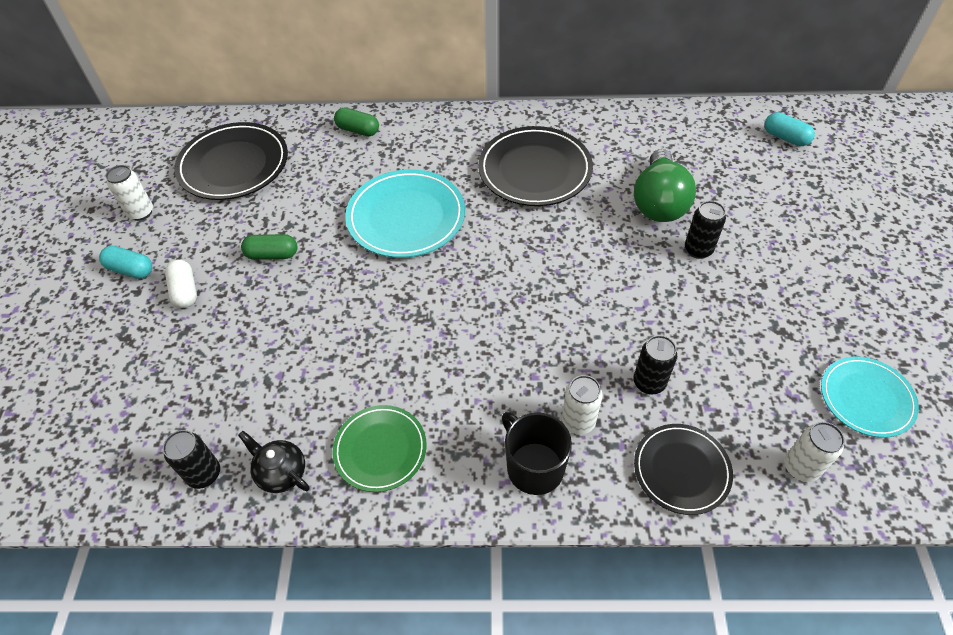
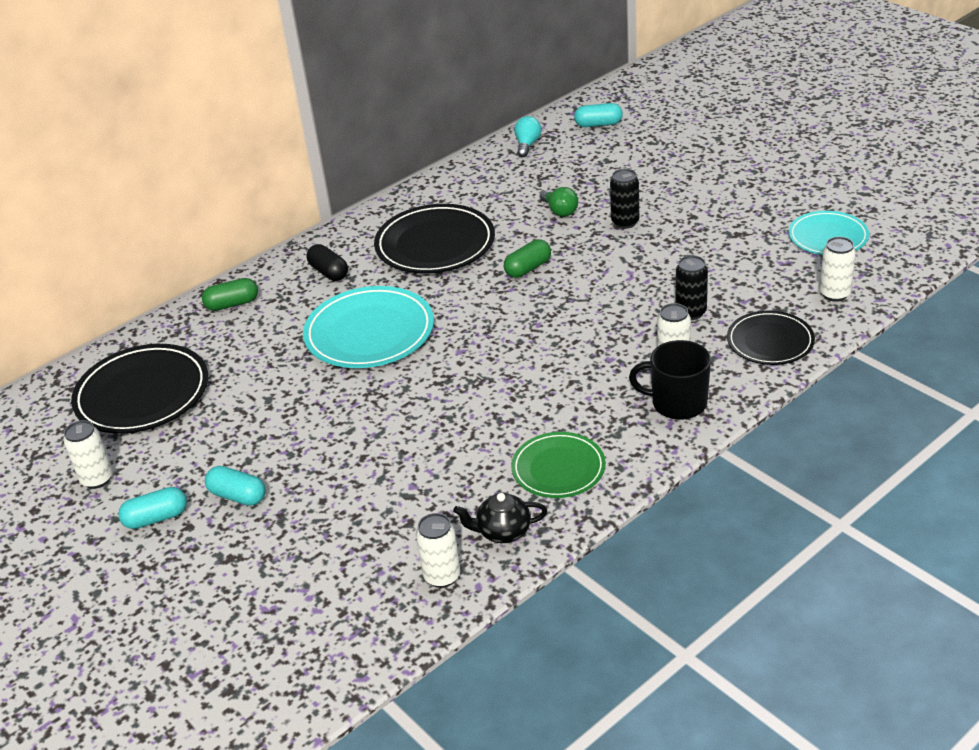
camera: 40 degrees left, 15 degrees down
black can [163,430,220,489] -> white can [416,513,460,588]
white capsule [165,259,197,308] -> turquoise capsule [205,466,266,506]
green capsule [241,234,297,260] -> green capsule moved to [504,239,551,278]
green light bulb [634,149,696,222] -> green light bulb [540,187,578,217], size x0.51
none -> black capsule [306,244,348,281]
none -> turquoise light bulb [514,116,541,157]

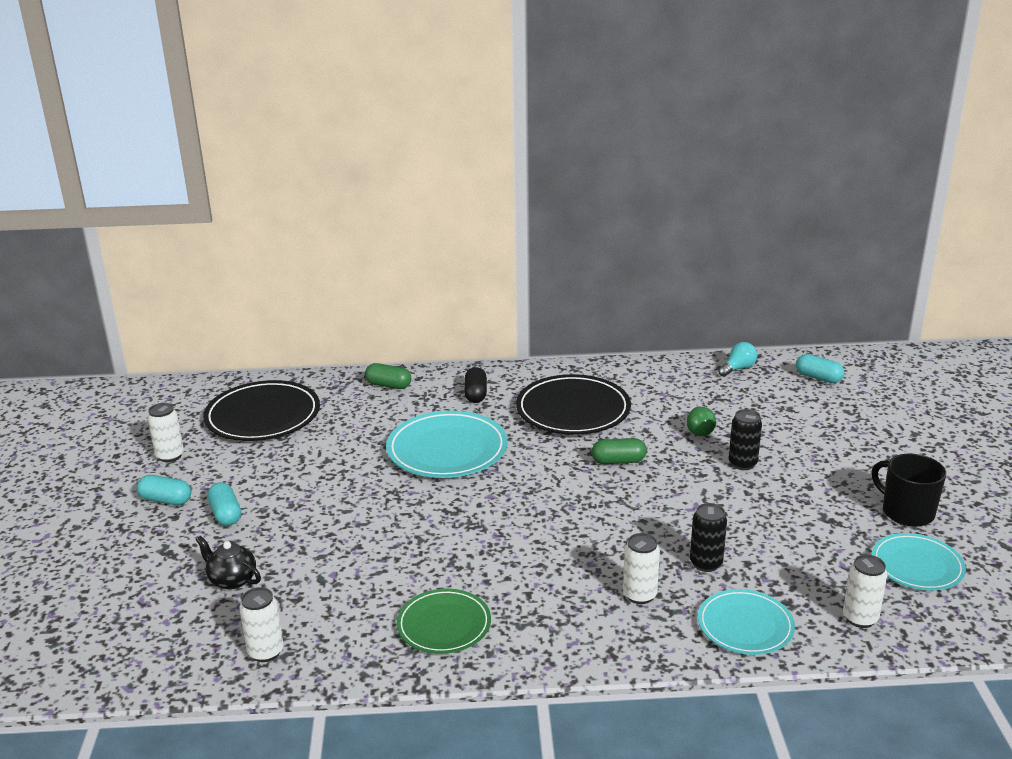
camera: 35 degrees right, 10 degrees down
black teapot [453,493,547,543] -> black teapot moved to [196,536,261,589]
black mug [629,340,711,420] -> black mug moved to [872,453,946,527]
black plate [727,311,815,365] -> turquoise plate [698,589,795,655]

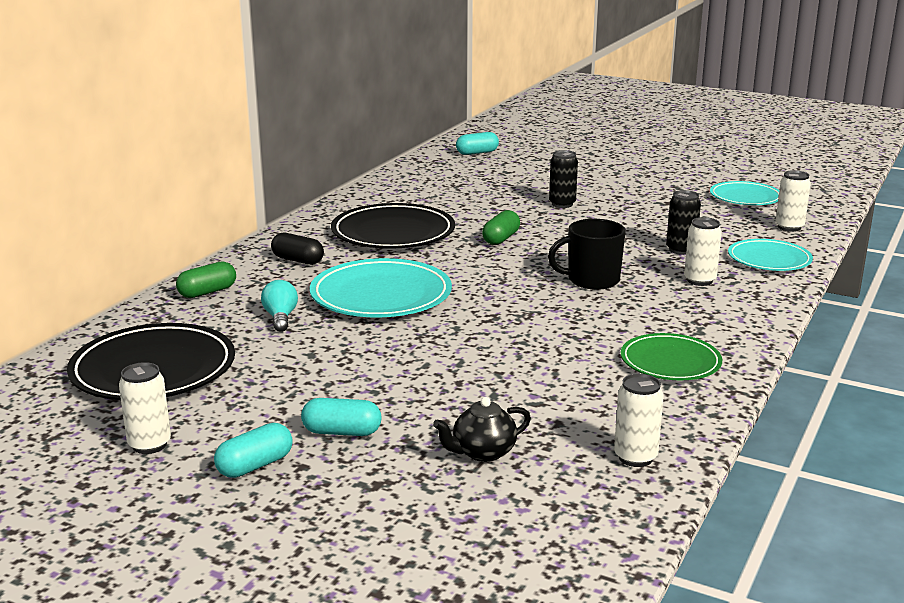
camera: 60 degrees left, 5 degrees down
green light bulb [686,406,716,436] -> none
turquoise light bulb [718,342,757,377] -> turquoise light bulb moved to [261,280,298,332]
black mug [872,453,946,527] -> black mug moved to [548,219,626,290]

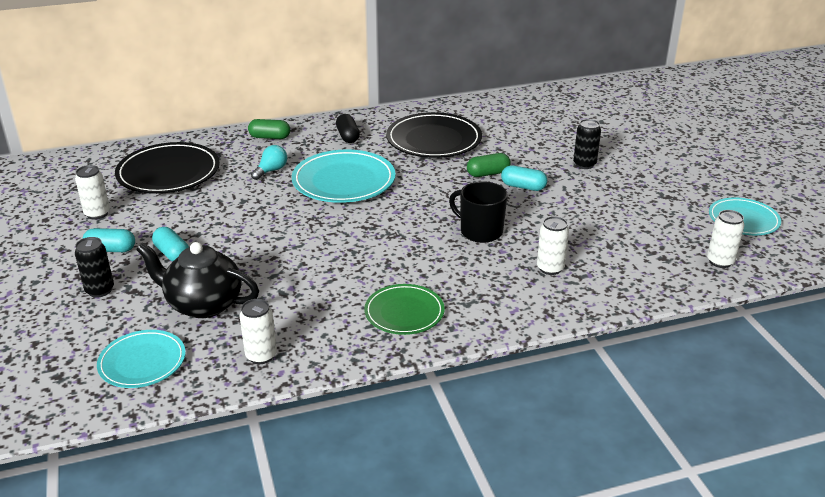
camera: 45 degrees right, 10 degrees up
black teapot [433,397,531,462] -> black teapot [136,242,259,318], size x1.75
turquoise capsule [456,132,499,155] -> turquoise capsule moved to [501,165,547,191]
black can [666,190,701,255] -> black can moved to [75,237,114,298]
turquoise plate [728,239,813,271] -> turquoise plate moved to [97,330,186,388]

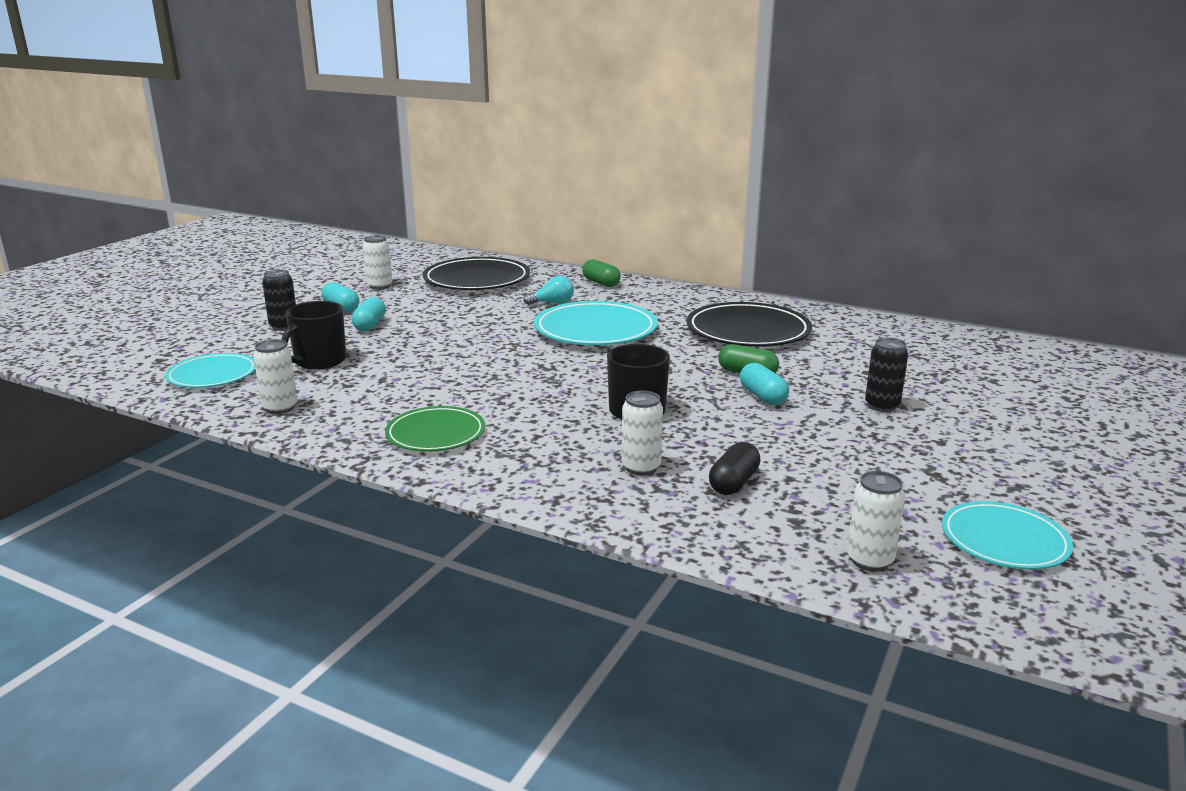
camera: 45 degrees right, 10 degrees down
black teapot [136,242,259,318] -> black mug [281,301,346,370]
black capsule [336,114,360,143] -> black capsule moved to [709,442,761,495]

